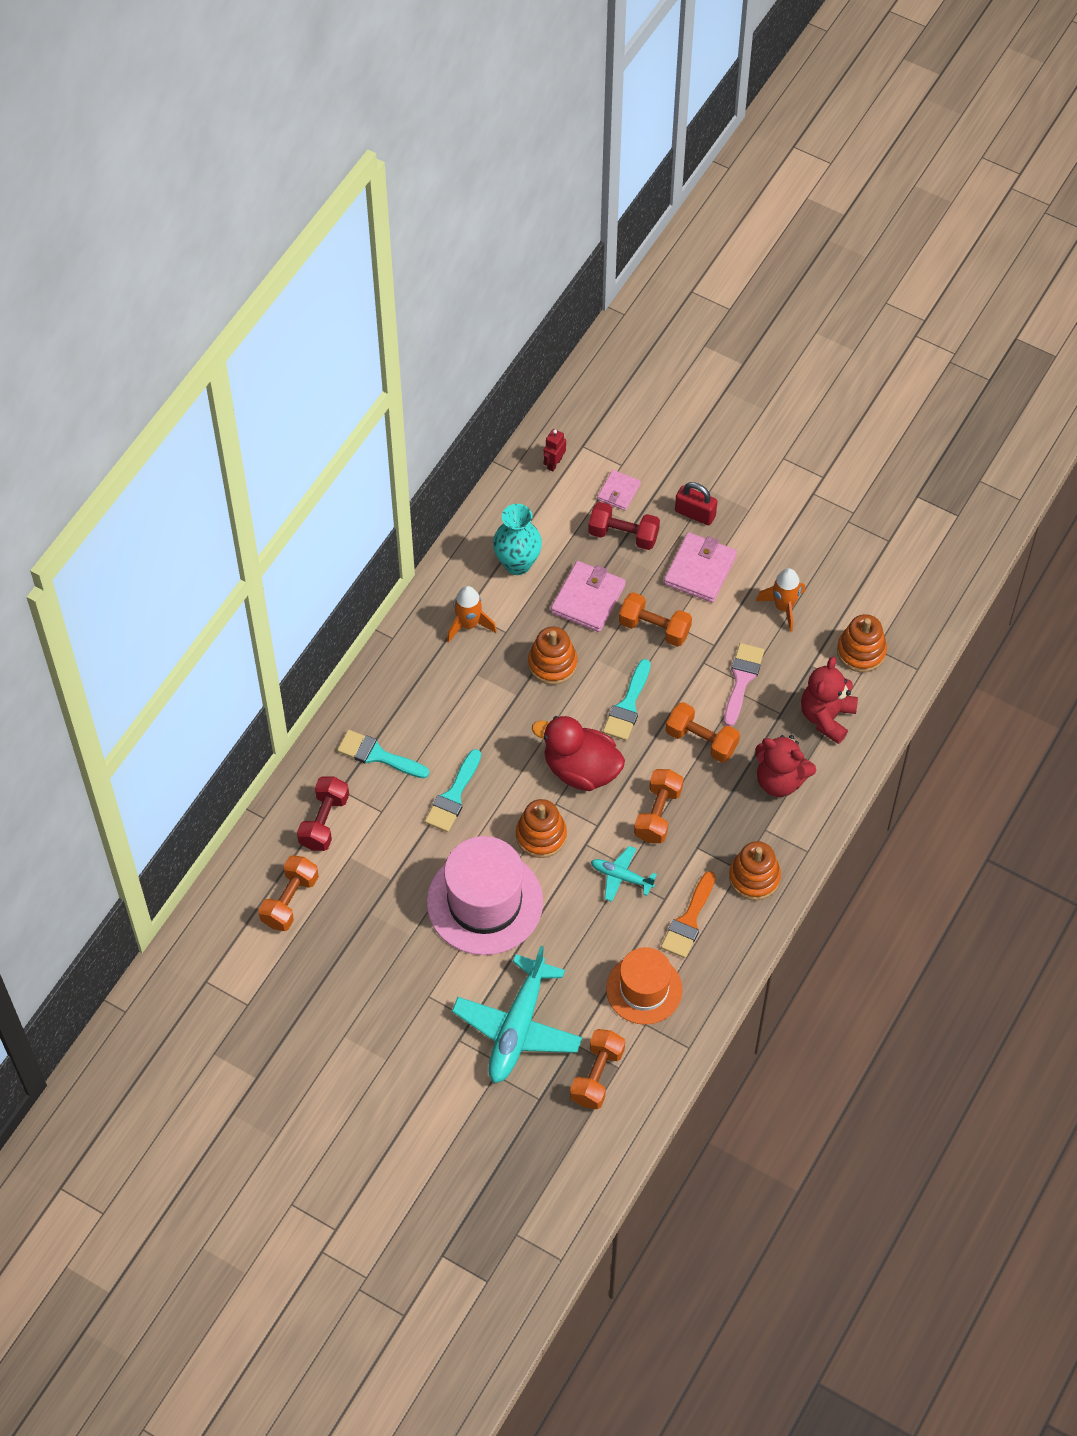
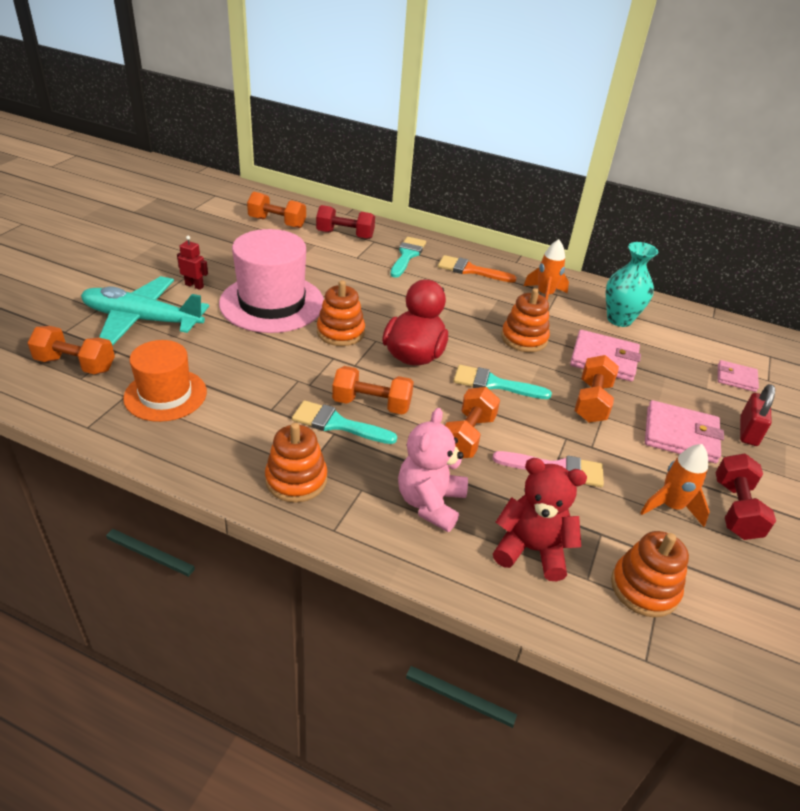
camera: 80 degrees right, 20 degrees down
turquoise brush [425,749,481,832] -> turquoise brush moved to [292,400,397,444]
red robot [543,429,566,472] -> red robot moved to [177,236,208,290]
red dumbbell [588,502,660,550] -> red dumbbell moved to [715,454,776,540]
turquoise plane [591,846,657,902] -> none
orange brush [661,871,716,958] -> orange brush moved to [438,255,517,283]
red teddy bear [755,735,816,797] -> pink teddy bear [398,408,468,532]

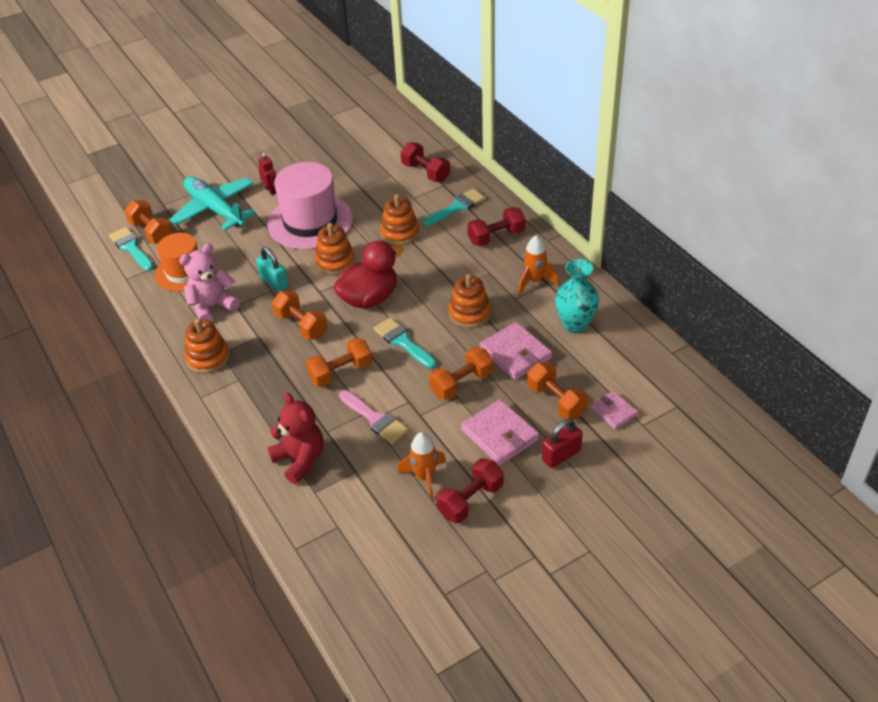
camera: 40 degrees right, 5 degrees up
orange dumbbell [247,192,306,228] -> orange dumbbell moved to [527,362,588,420]
turquoise brush [292,400,397,444] -> turquoise brush moved to [109,227,154,271]
pink teddy bear [398,408,468,532] -> pink teddy bear moved to [179,244,240,322]
orange brush [438,255,517,283] -> red dumbbell [467,207,525,246]
orange stacking toy [611,531,689,617] -> orange stacking toy moved to [380,194,419,245]
none -> turquoise padlock [256,247,288,292]

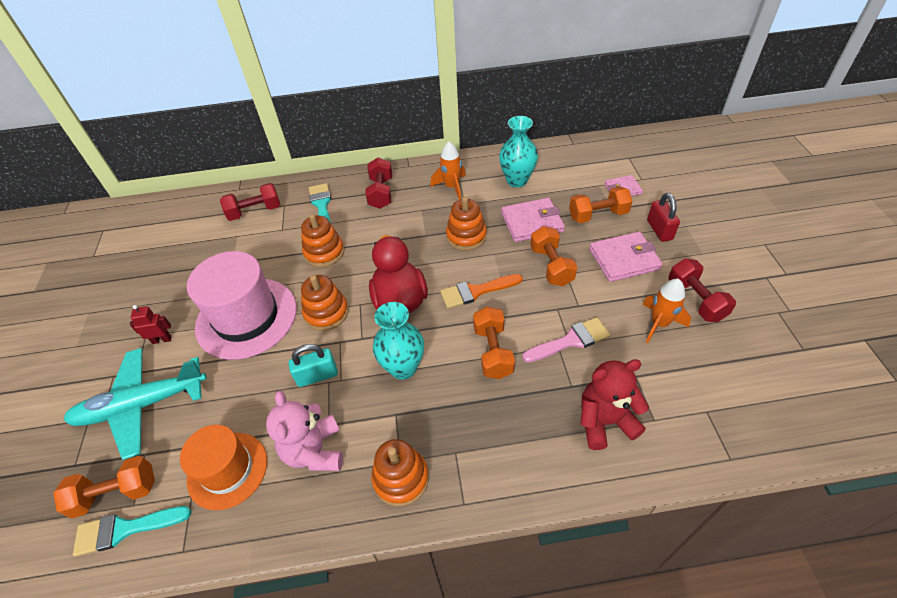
camera: 65 degrees left, 5 degrees up
orange dumbbell [272,290,328,340] -> turquoise vase [373,302,424,380]
turquoise brush [373,318,436,369] -> orange brush [440,274,523,308]

